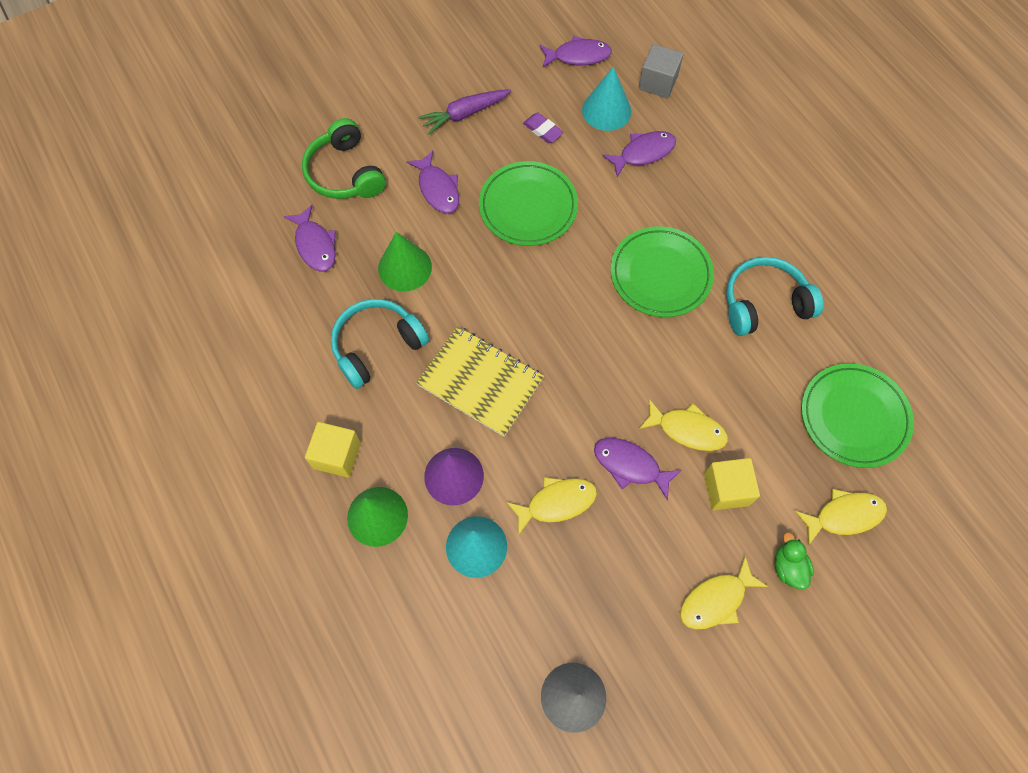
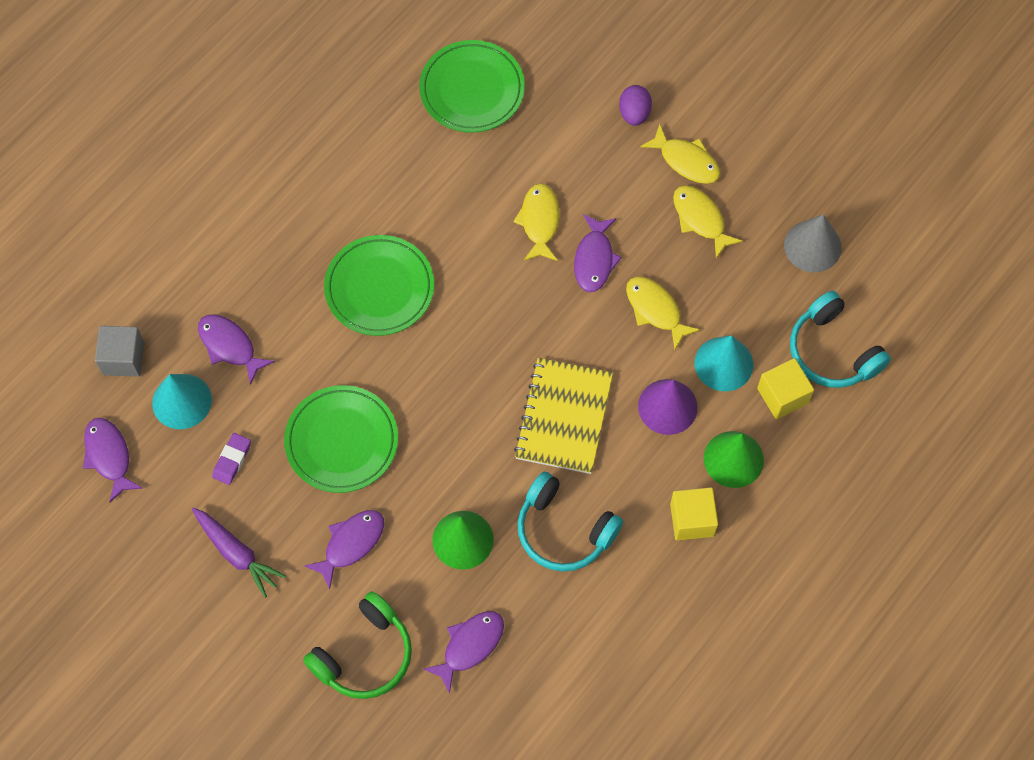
camera: 110 degrees left, 0 degrees up
yellow cube [704,458,760,510] -> yellow cube moved to [757,358,814,419]
turquoise headphones [726,257,823,336] -> turquoise headphones moved to [790,291,891,388]
green duck [775,532,814,589] -> purple egg [619,85,652,126]
yellow fish [795,489,887,545] -> yellow fish moved to [673,185,743,259]

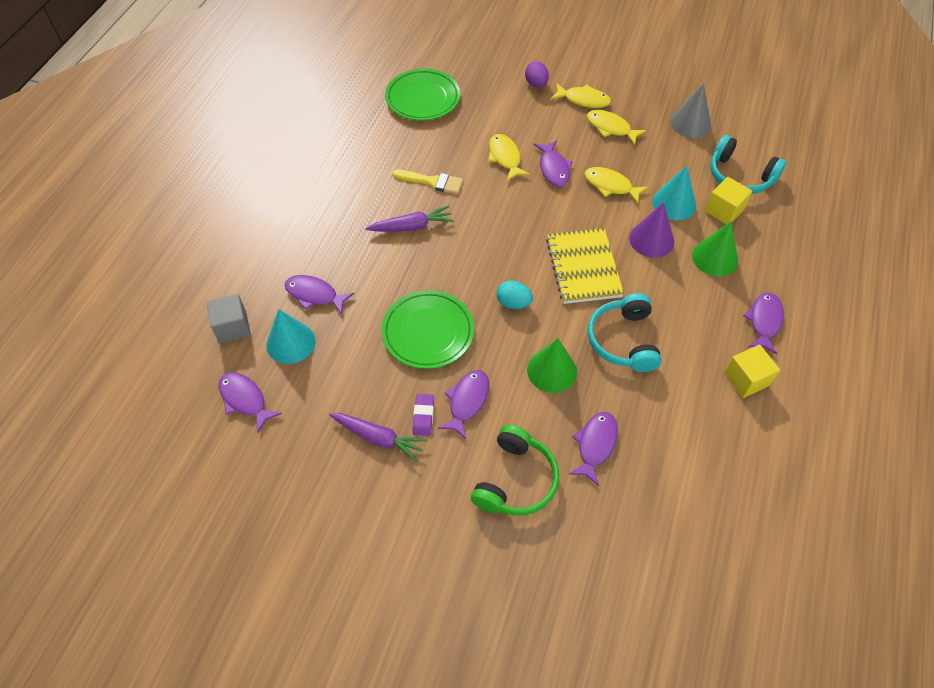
camera: 20 degrees left, 10 degrees down
purple eraser [212,433,251,485] -> purple eraser moved to [412,394,434,436]
green plate [324,235,434,336] -> purple carrot [366,205,454,232]
turquoise headphones [517,472,623,572] -> turquoise headphones turned 75 degrees clockwise [588,293,662,372]
yellow cube [670,487,718,540] -> yellow cube moved to [724,345,780,398]
none -> yellow brush [392,170,463,194]
none -> turquoise egg [497,281,533,309]
none -> purple fish [743,293,784,355]

